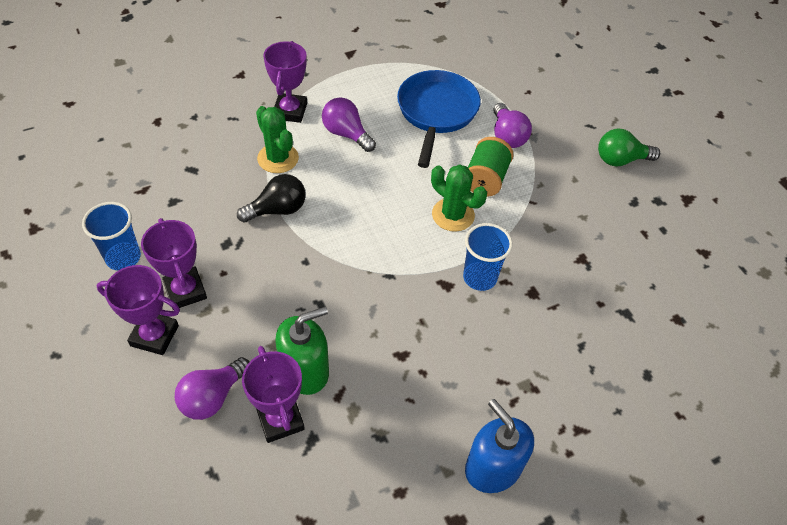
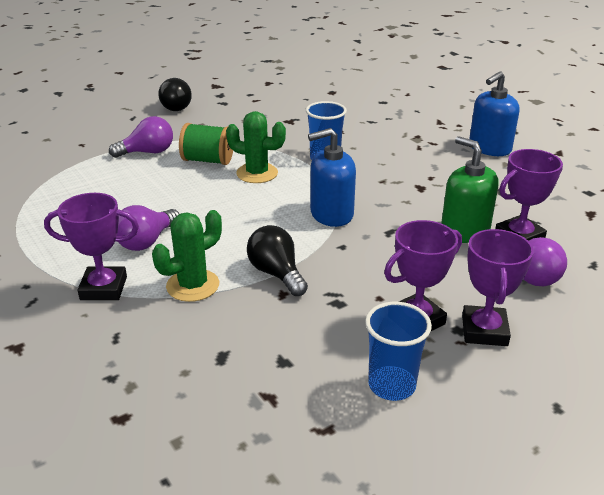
camera: 95 degrees left, 20 degrees down
blue pan [397,70,481,168] -> none
green cactus [431,164,487,232] -> green cactus turned 75 degrees clockwise [226,111,286,183]
green light bulb [598,129,660,167] -> black light bulb [158,78,192,111]
none -> blue soap dispenser [308,128,356,227]

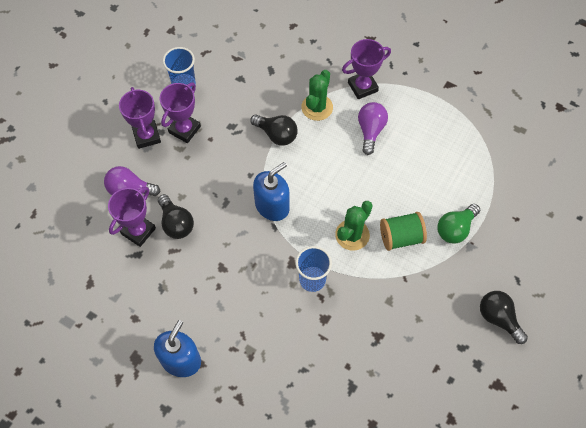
camera: 155 degrees right, 30 degrees up
purple light bulb [109,116,173,158] -> green light bulb [437,204,480,244]
green cactus [226,111,286,183] -> green cactus turned 45 degrees counterclockwise [335,201,373,251]
green soap dispenser [441,136,499,243] -> black light bulb [158,194,194,239]

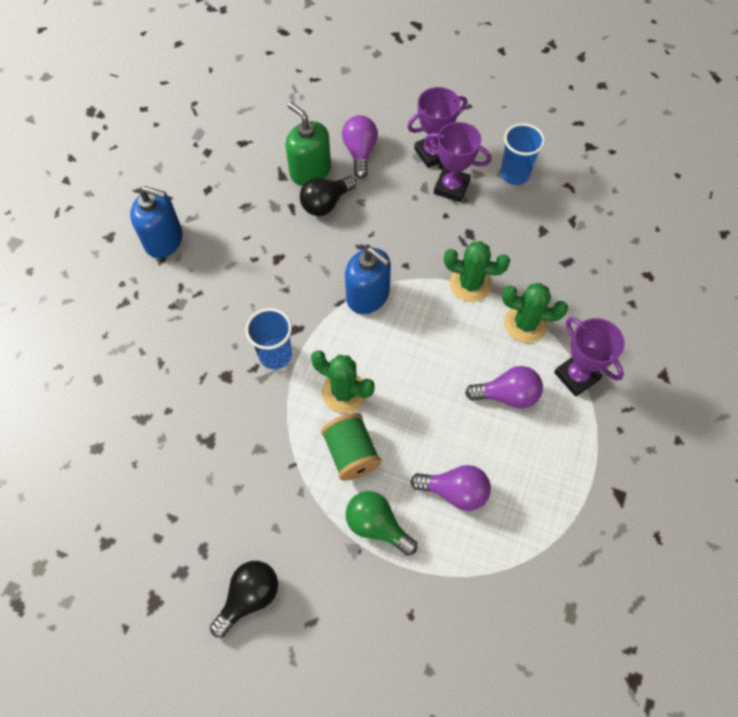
camera: 80 degrees right, 0 degrees up
purple trophy [108,187,156,247] -> green soap dispenser [286,102,331,186]
black light bulb [250,114,298,146] -> green cactus [444,241,510,302]
none -> purple light bulb [410,465,491,511]

